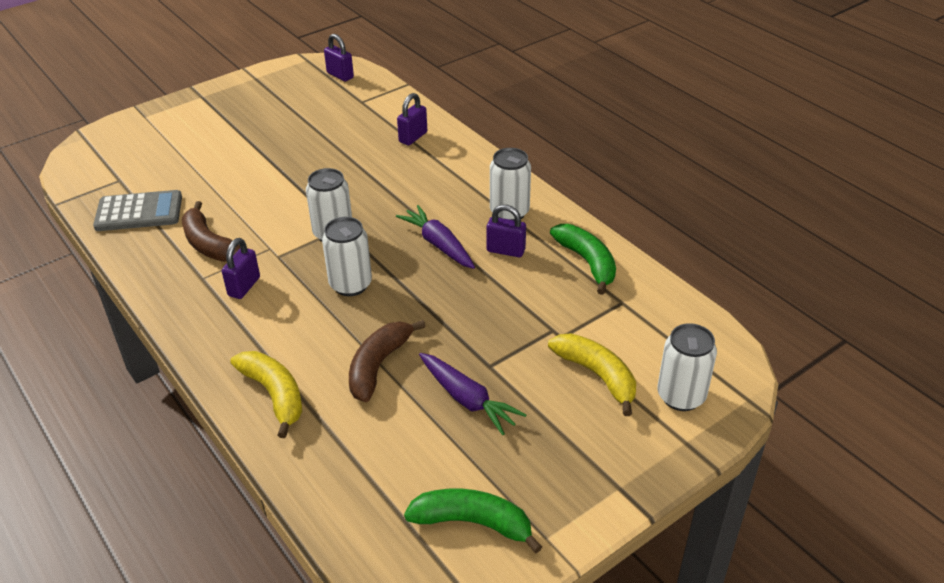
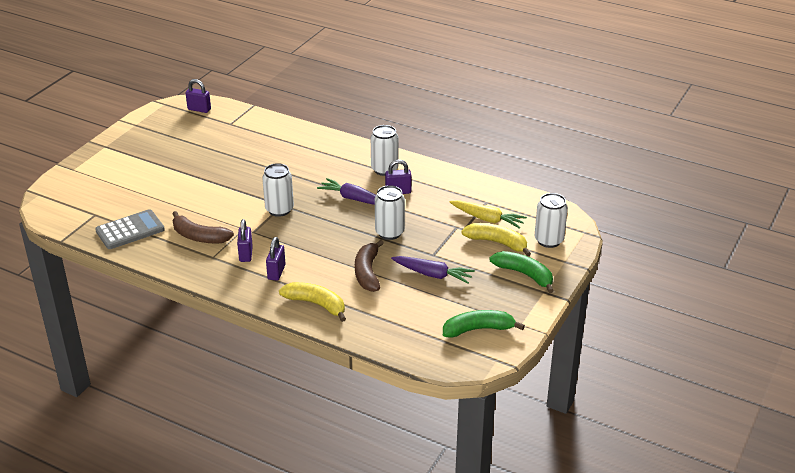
camera: 25 degrees left, 5 degrees down
white can [322,217,372,296] -> white can moved to [375,185,405,240]
purple padlock [397,93,427,145] -> purple padlock moved to [266,237,285,281]
green banana [550,224,616,295] -> green banana moved to [490,251,554,293]
none -> yellow carrot [450,200,527,229]

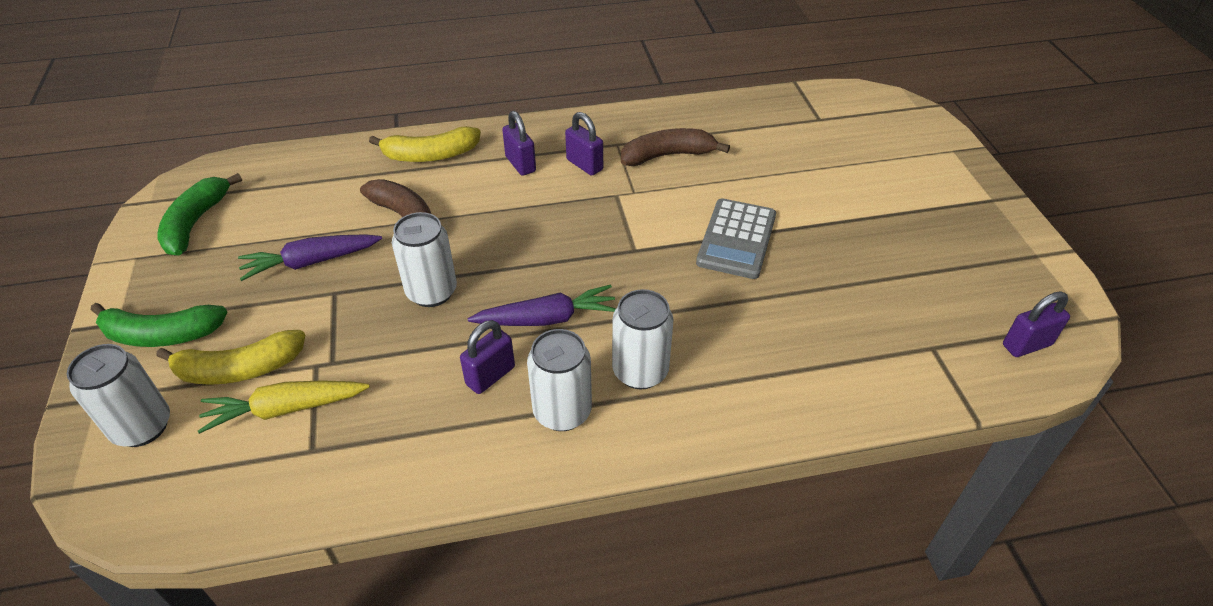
camera: 140 degrees right, 10 degrees up
grey calculator [95,209,165,249] -> grey calculator moved to [696,198,776,279]
white can [262,163,294,217] -> white can moved to [612,289,674,389]
green banana [443,310,525,338] -> green banana turned 150 degrees clockwise [157,173,242,256]

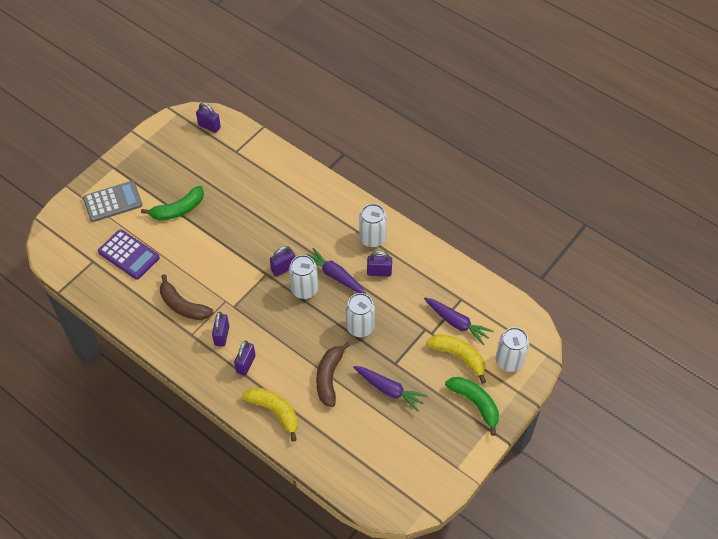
camera: 130 degrees left, 10 degrees up
green banana [157,173,242,256] -> green banana moved to [141,186,204,221]
yellow carrot [198,380,370,434] -> purple carrot [424,298,494,345]
white can [612,289,674,389] -> white can moved to [289,255,318,299]
grey calculator [696,198,776,279] -> grey calculator moved to [83,181,143,222]
none -> purple calculator [98,229,160,280]
none -> purple padlock [270,246,295,276]

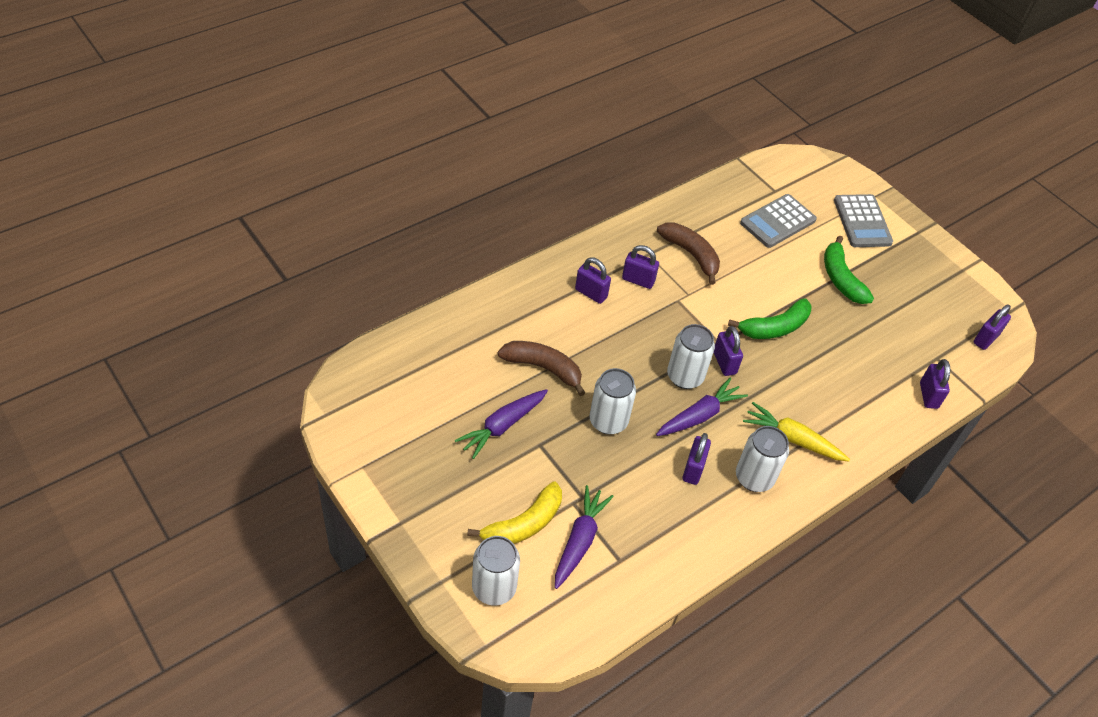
camera: 100 degrees right, 5 degrees down
purple calculator [98,229,160,280] -> grey calculator [740,194,817,248]
brown banana [160,274,213,320] -> brown banana turned 90 degrees clockwise [657,222,720,285]
yellow banana [242,387,298,442] -> none
purple carrot [424,298,494,345] -> purple carrot turned 150 degrees clockwise [555,485,614,589]
green banana [445,377,499,436] -> green banana moved to [728,298,812,339]
none -> yellow carrot [743,402,850,461]
none -> purple padlock [920,359,950,409]

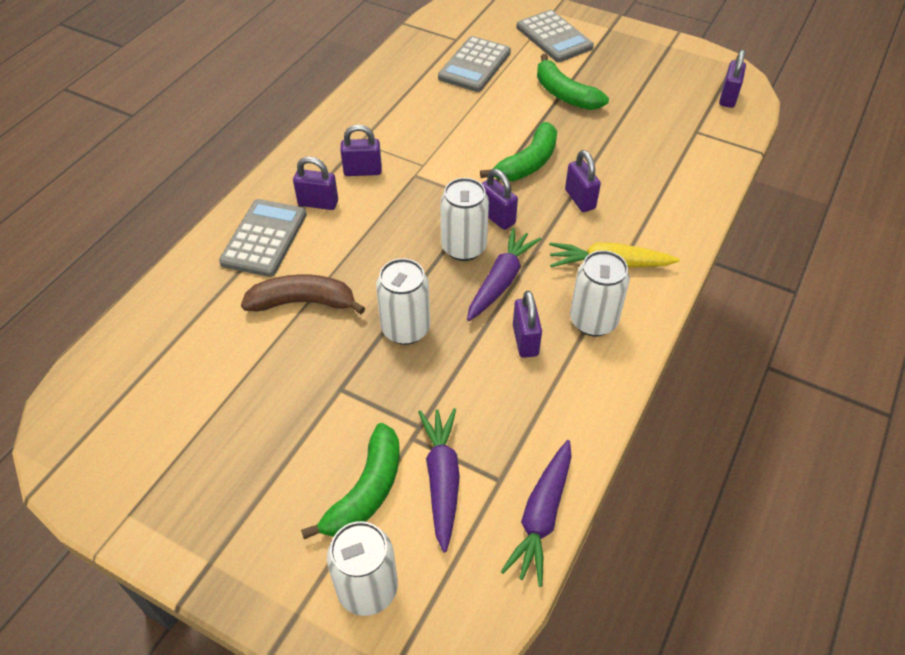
camera: 20 degrees left, 0 degrees up
purple carrot [455,389,548,459] -> purple carrot moved to [501,440,572,587]
yellow banana [467,482,562,544] -> green banana [301,423,399,539]
brown banana [657,222,720,285] -> none
purple padlock [920,359,950,409] -> purple padlock moved to [565,150,601,212]
none -> grey calculator [219,199,307,277]

